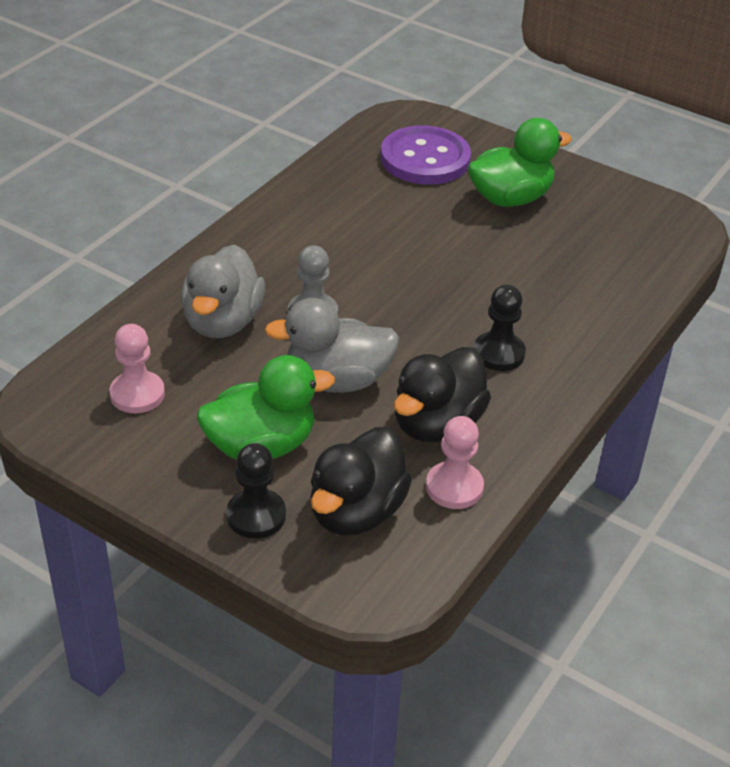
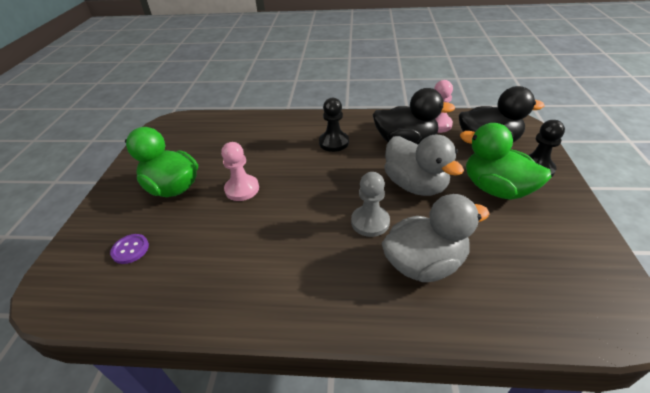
camera: 115 degrees left, 0 degrees up
pink pawn [109,324,165,413] -> pink pawn moved to [221,142,259,201]
purple button [381,125,471,185] -> purple button [110,234,149,264], size x0.43

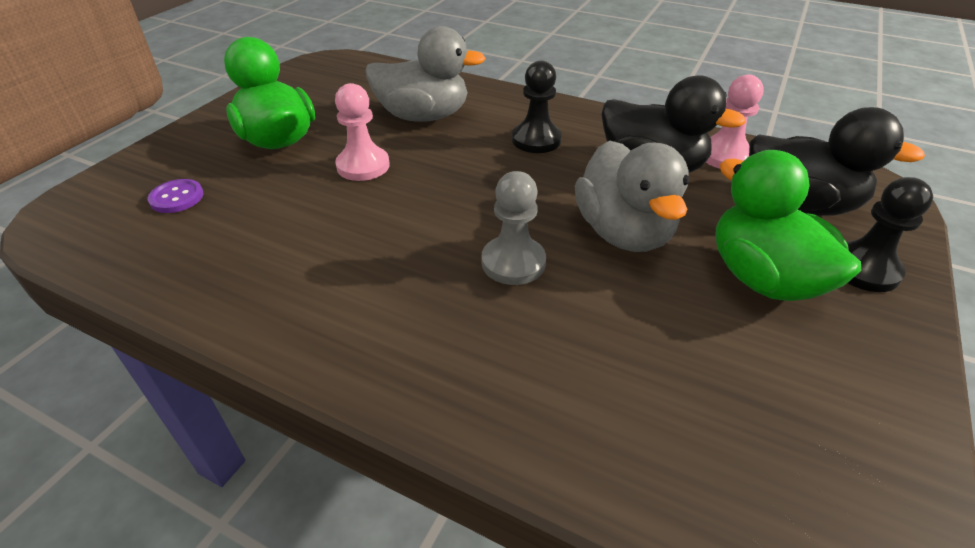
camera: 20 degrees right, 0 degrees up
grey duck [381,194,490,282] -> grey duck moved to [365,26,486,122]

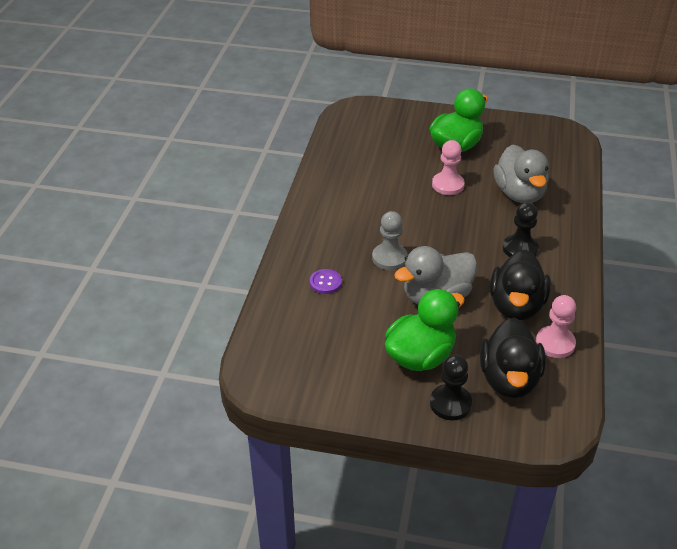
camera: 75 degrees right, 0 degrees up
purple button [148,179,203,213] -> purple button moved to [310,269,342,294]

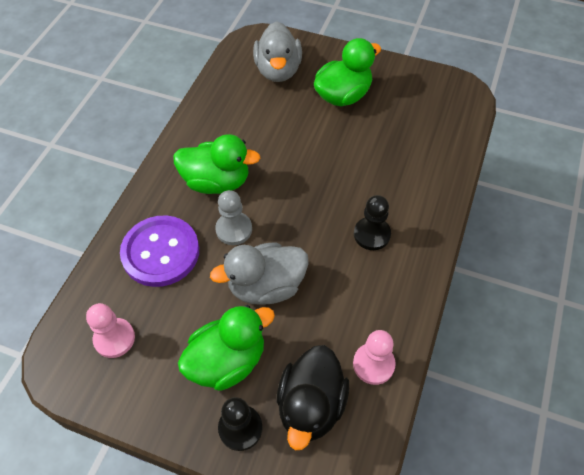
camera: 10 degrees right, 15 degrees up
purple button [310,269,342,294] -> purple button [120,215,199,287], size x2.33
pink pawn [432,140,465,195] -> pink pawn moved to [86,303,135,358]
black duck [490,250,551,320] -> none
grey duck [493,144,549,203] -> grey duck moved to [253,21,302,82]
none -> green duck [173,134,260,194]

